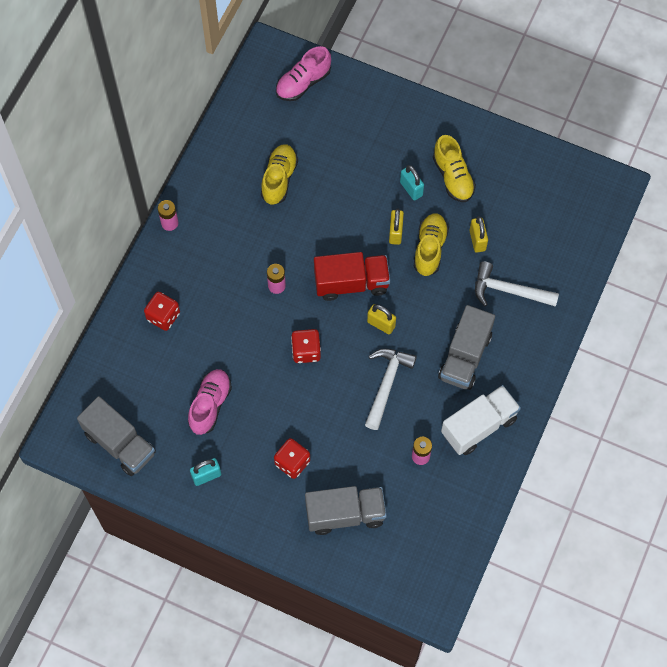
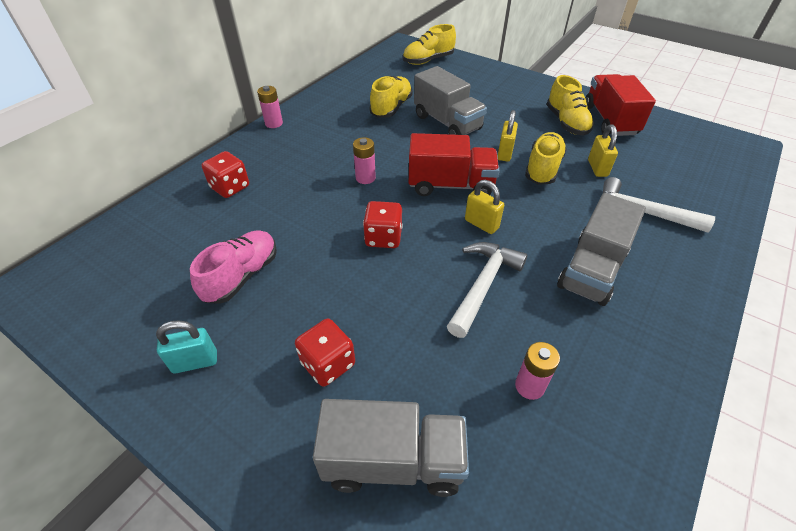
camera: 10 degrees right, 20 degrees down
grey truck [77,396,156,476] -> grey truck moved to [414,66,487,135]
pink shoe [276,46,331,101] -> yellow shoe [403,24,456,65]
turquoise padlock [400,165,424,200] -> none
white truck [441,385,521,455] -> none
none -> red truck [585,74,656,136]

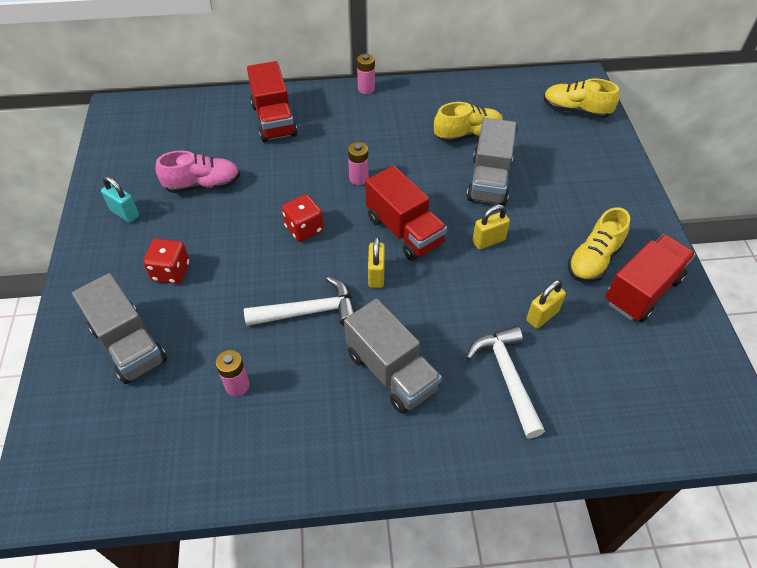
camera: 50 degrees right, 5 degrees up
red dice [202,151,249,198] -> red truck [247,61,297,142]
yellow shoe [525,132,567,185] -> none
grey truck [557,193,646,306] -> grey truck turned 120 degrees counterclockwise [344,299,442,414]

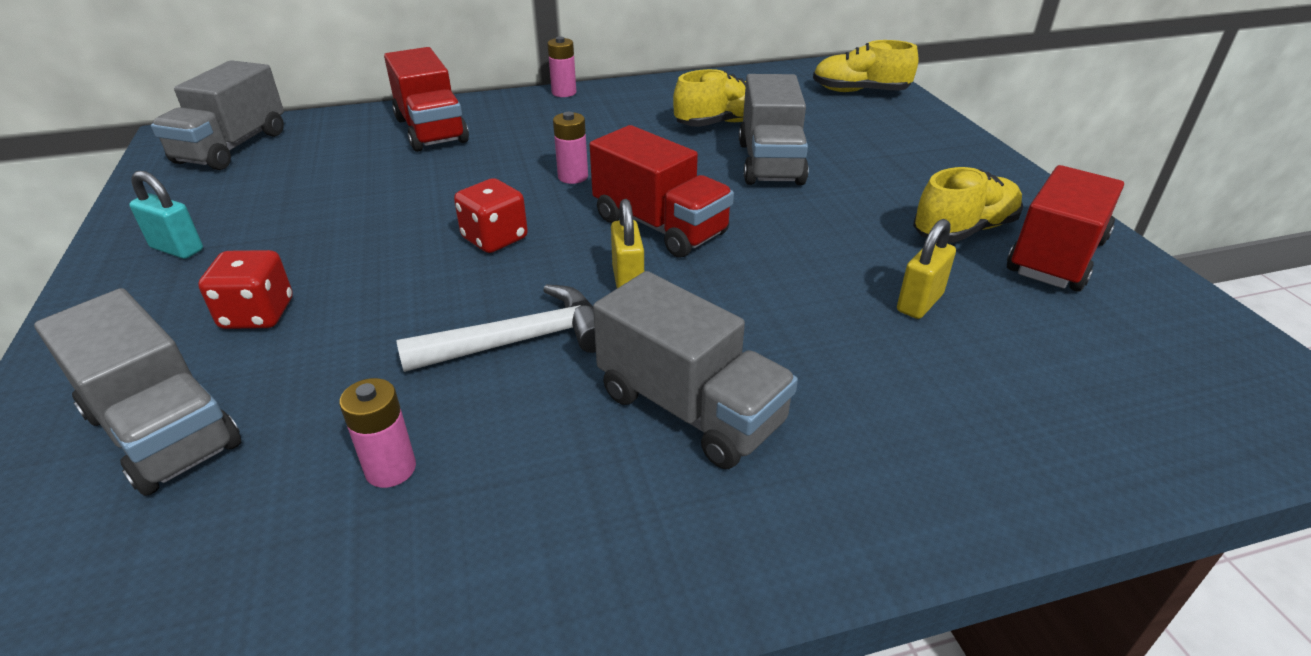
camera: 10 degrees left, 15 degrees down
pink shoe [156,150,240,193] -> none
white hammer [466,326,545,439] -> none
yellow padlock [472,204,510,250] -> none
yellow shoe [568,207,630,282] -> yellow shoe turned 150 degrees counterclockwise [913,167,1023,243]
none -> grey truck [151,60,284,170]

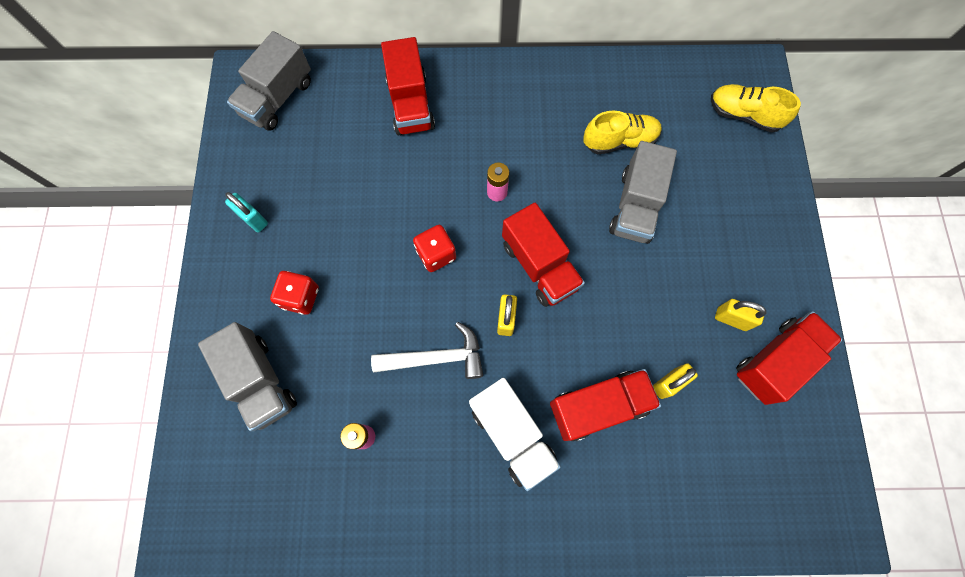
camera: 15 degrees right, 35 degrees up
pink battery [547,37,576,97] -> none
grey truck [593,271,798,469] -> white truck [469,378,561,491]
yellow shoe [913,167,1023,243] -> yellow padlock [715,299,767,331]
none -> red truck [550,369,661,441]

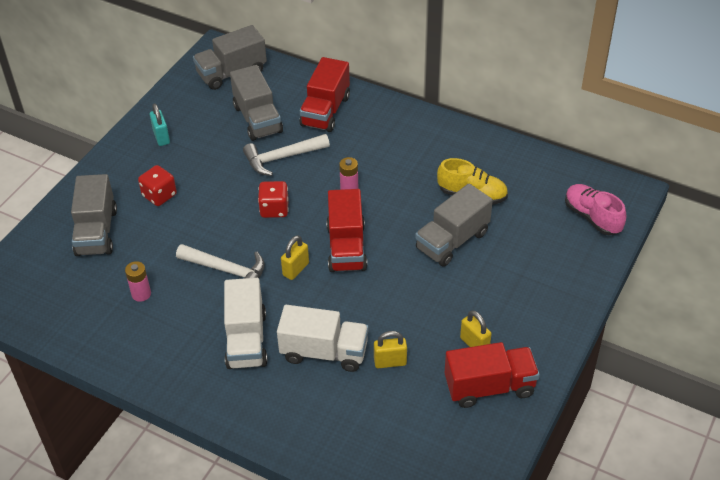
camera: 30 degrees right, 25 degrees down
red truck [550,369,661,441] -> white truck [277,305,369,372]
yellow shoe [711,84,801,133] -> pink shoe [565,184,626,235]
none -> grey truck [230,65,283,141]
none -> white hammer [243,134,330,176]

